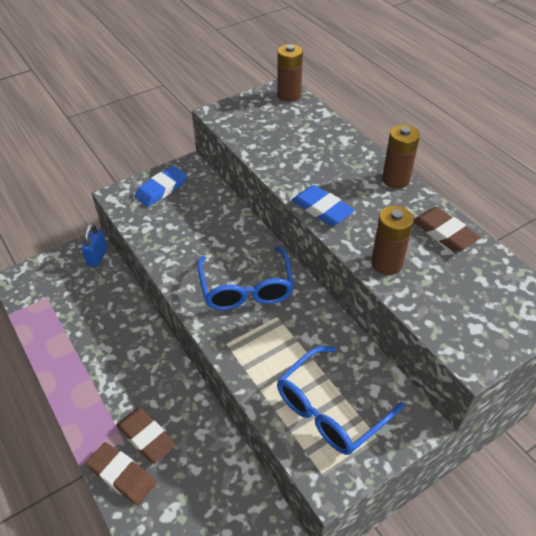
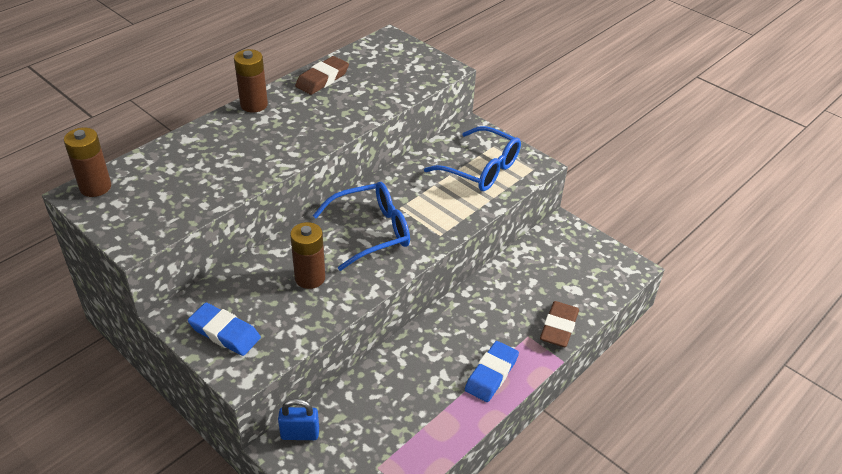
camera: 105 degrees left, 5 degrees down
brown eraser [117,408,176,464] -> none
blue eraser [292,185,355,226] -> blue eraser moved to [465,341,519,402]
brown battery [371,206,414,275] -> brown battery moved to [290,222,325,289]

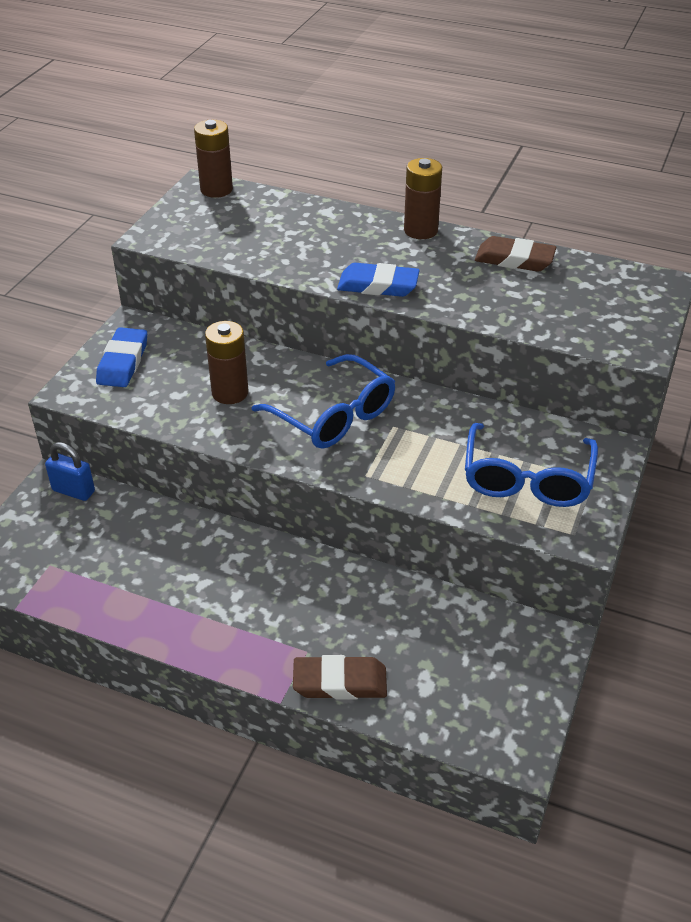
camera: 70 degrees right, 0 degrees up
blue padlock [278,398,319,440] -> blue padlock turned 45 degrees counterclockwise [45,442,95,501]
blue eraser [465,341,519,402] -> blue eraser moved to [337,263,420,297]

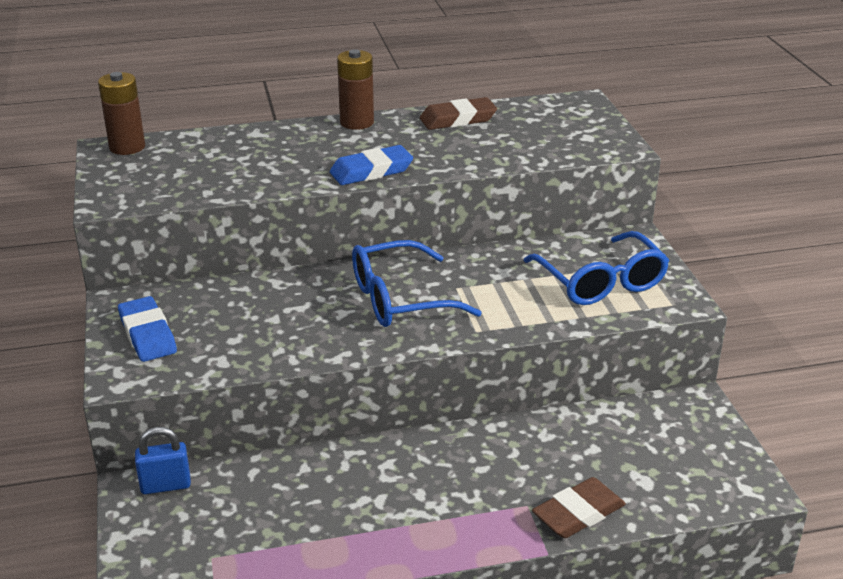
camera: 35 degrees left, 10 degrees down
brown battery [205,321,248,404] -> none
blue glasses [252,354,396,449] -> blue glasses turned 150 degrees clockwise [352,240,482,327]

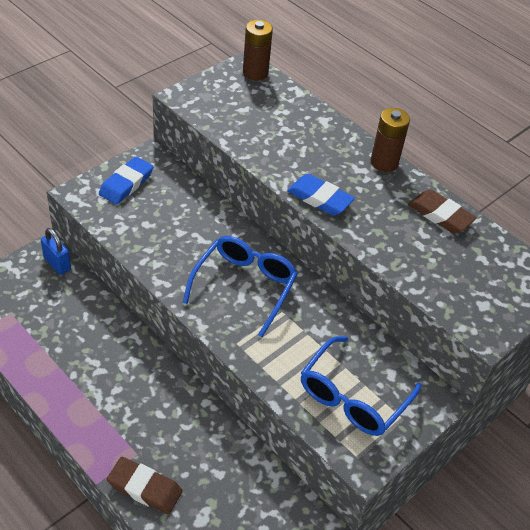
camera: 55 degrees right, 15 degrees up
blue glasses [352,240,482,327] -> blue glasses turned 75 degrees clockwise [183,236,298,337]

